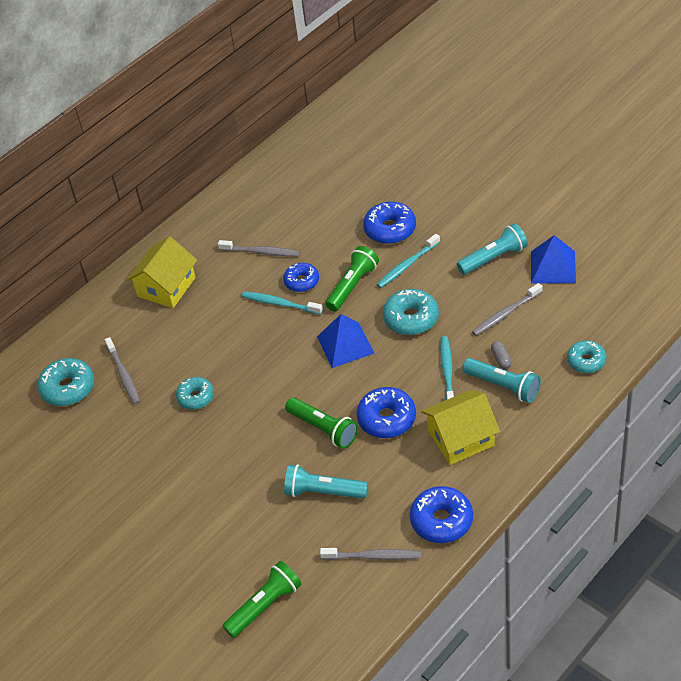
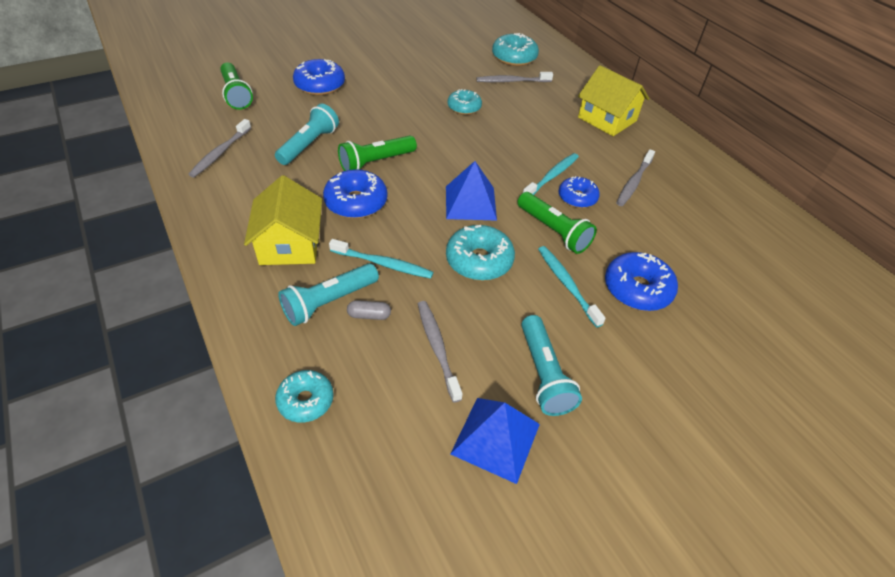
camera: 100 degrees right, 0 degrees up
blue donut [410,486,473,543] -> blue donut moved to [293,59,345,95]

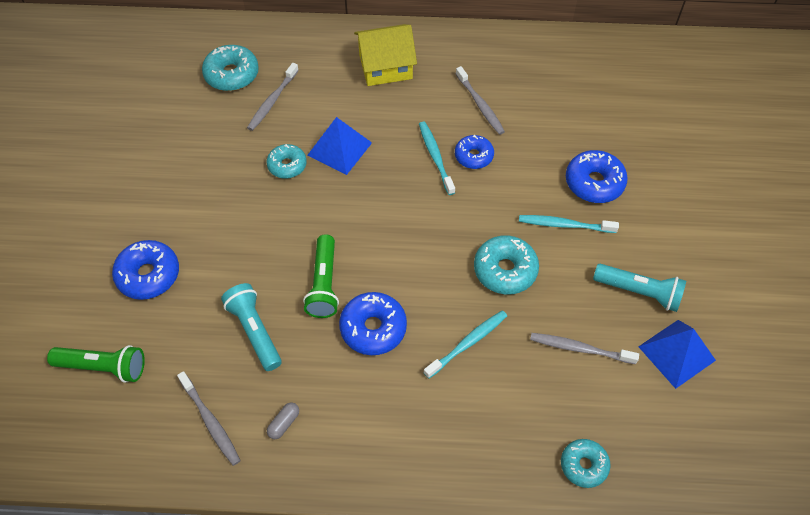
camera: 55 degrees left, 10 degrees up
yellow house [244,175,322,265] -> none
turquoise flashlight [278,263,379,326] -> none
grey capsule [347,300,391,320] -> grey capsule moved to [267,402,299,439]
blue pyramid [446,161,497,221] -> blue pyramid moved to [307,117,372,175]
green flashlight [517,192,597,254] -> none

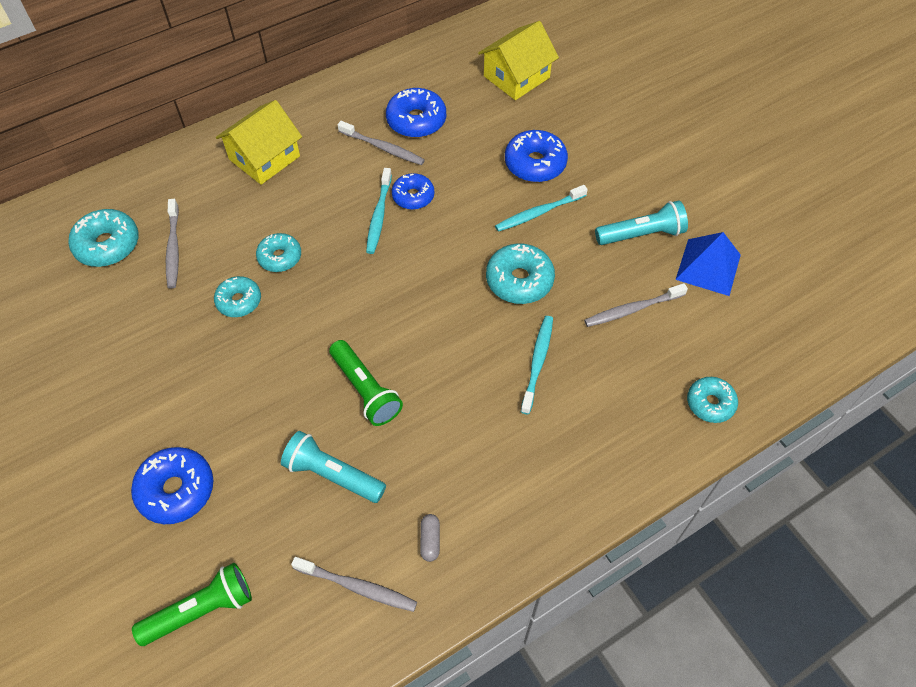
camera: 35 degrees left, 0 degrees up
blue pyramid [307,117,372,175] -> turquoise donut [256,233,301,272]
blue donut [339,292,407,355] -> blue donut moved to [386,88,446,138]
turquoise toothbrush [419,122,455,195] -> turquoise toothbrush turned 120 degrees counterclockwise [366,168,392,254]
none -> yellow house [478,21,559,100]

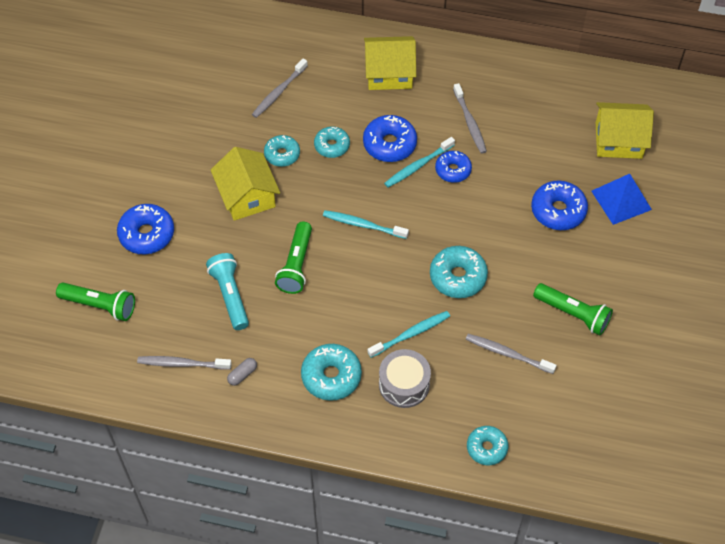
camera: 45 degrees right, 0 degrees up
turquoise donut [68,209,139,267] -> turquoise donut moved to [301,344,362,401]
grey toothbrush [291,557,417,612] -> grey toothbrush turned 120 degrees clockwise [137,356,232,370]
blue donut [386,88,446,138] -> blue donut moved to [363,115,417,162]
turquoise toothbrush [495,185,588,232] -> turquoise toothbrush moved to [323,210,409,239]
turquoise flashlight [595,200,688,245] -> green flashlight [533,283,613,335]
blue pyramid [675,232,741,296] -> blue pyramid moved to [591,174,652,225]
none -> yellow house [211,147,280,221]
none -> grey drum [379,349,431,408]

